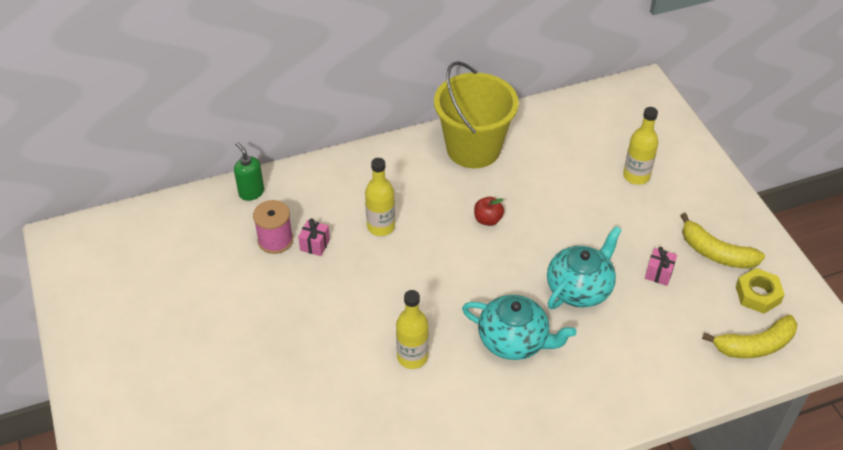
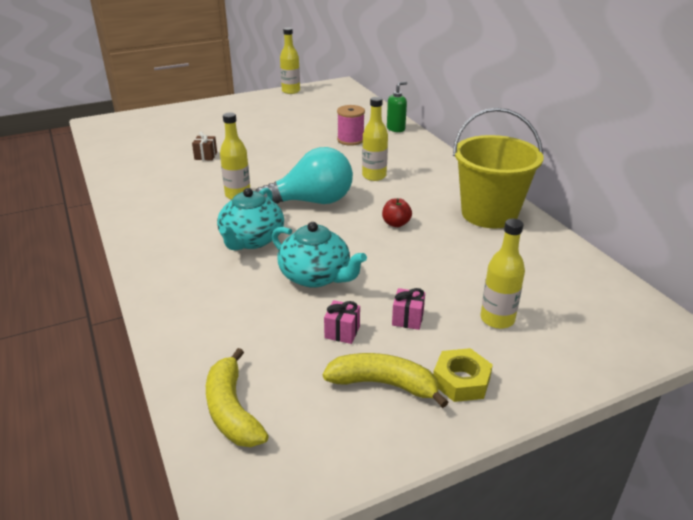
camera: 85 degrees right, 15 degrees down
pink gift [298,219,330,256] -> pink gift moved to [392,288,425,330]
yellow banana [680,213,765,269] -> yellow banana turned 75 degrees clockwise [323,353,448,408]
yellow nut [736,268,785,314] -> yellow nut moved to [433,348,493,402]
none -> brown gift [192,132,217,161]
none -> turquoise light bulb [256,147,353,204]
none -> yellow bottle [280,28,300,94]

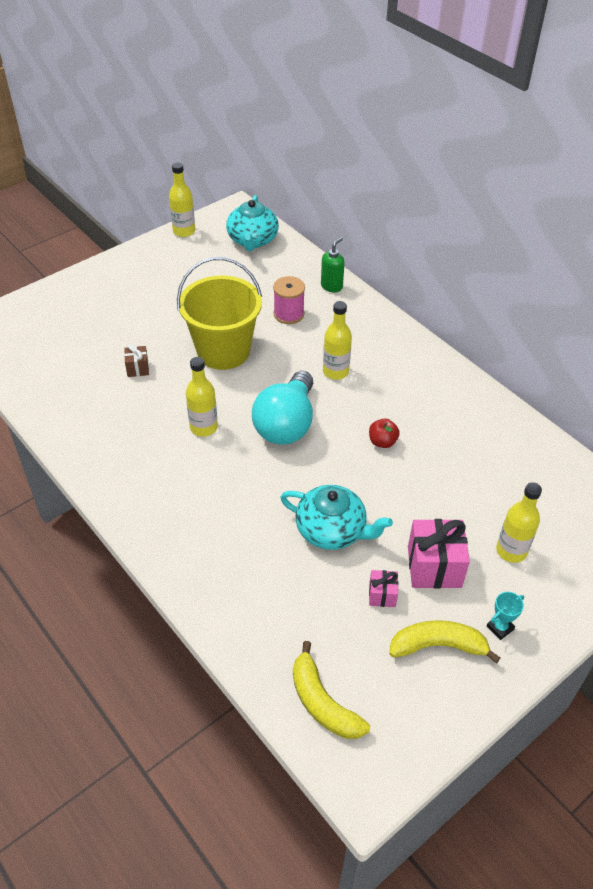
camera: 15 degrees left, 15 degrees up
turquoise teapot [217,188,284,250] -> turquoise teapot moved to [226,195,279,251]
turquoise light bulb [256,147,353,204] -> turquoise light bulb turned 135 degrees clockwise [252,371,313,445]
pink gift [392,288,425,330] -> pink gift [408,519,470,589], size x1.93
yellow nut [433,348,493,402] -> turquoise trophy [487,592,524,640]
yellow bucket [453,108,544,228] -> yellow bucket moved to [177,257,262,370]

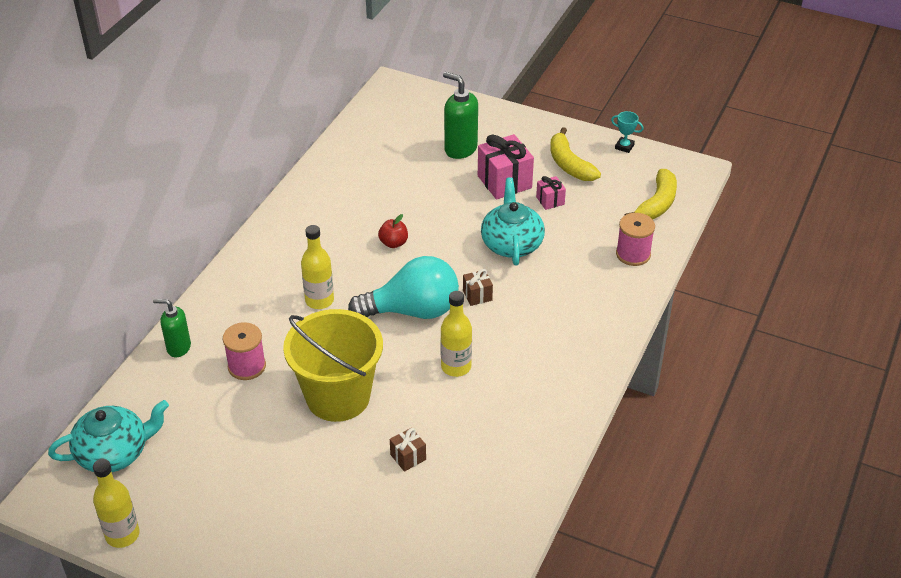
camera: 115 degrees left, 5 degrees down
turquoise trophy [487,592,524,640] -> turquoise trophy moved to [611,111,644,153]
yellow bottle [496,482,542,563] -> green soap dispenser [443,72,478,159]
none -> brown gift [463,269,493,306]
none -> pink spool [616,213,655,266]

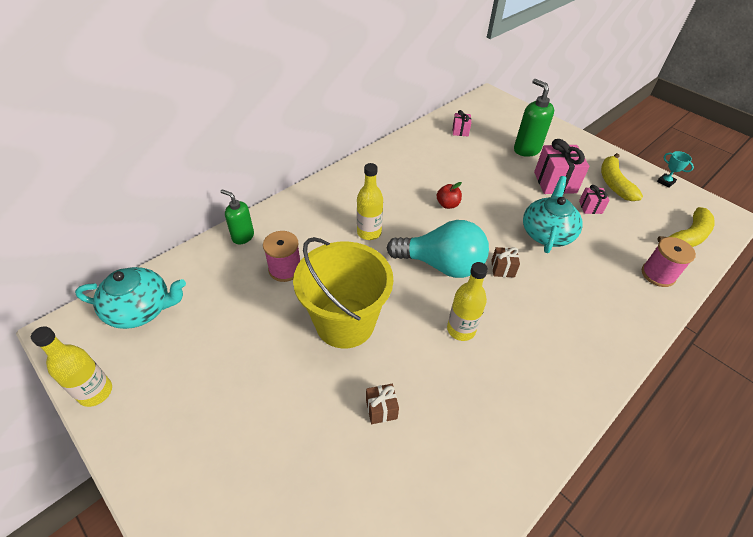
camera: 20 degrees right, 5 degrees up
none -> pink gift [452,110,471,136]

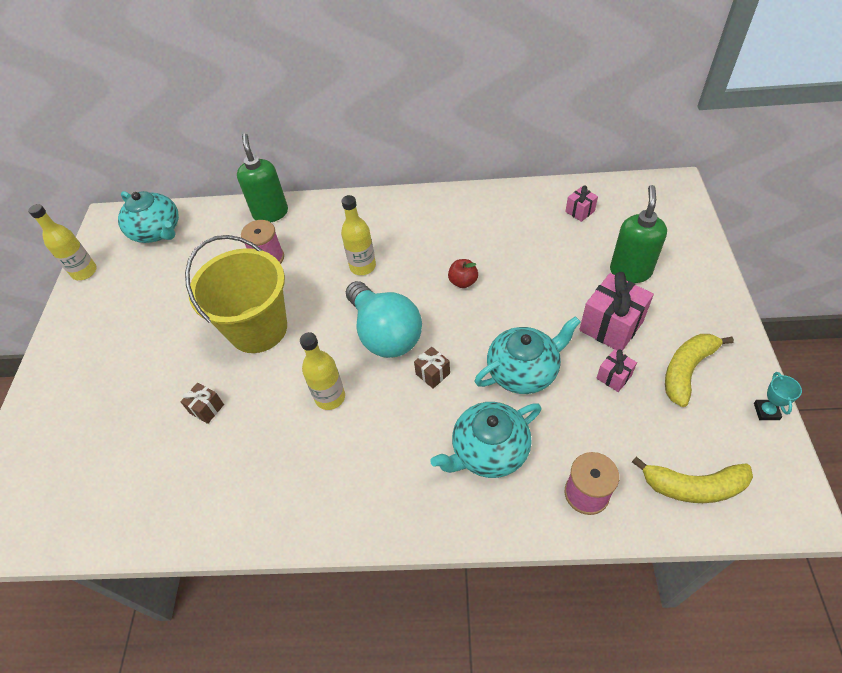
camera: 50 degrees right, 5 degrees up
green soap dispenser [220,189,254,244] -> green soap dispenser [237,134,288,222], size x1.51
none -> turquoise teapot [430,402,541,478]

